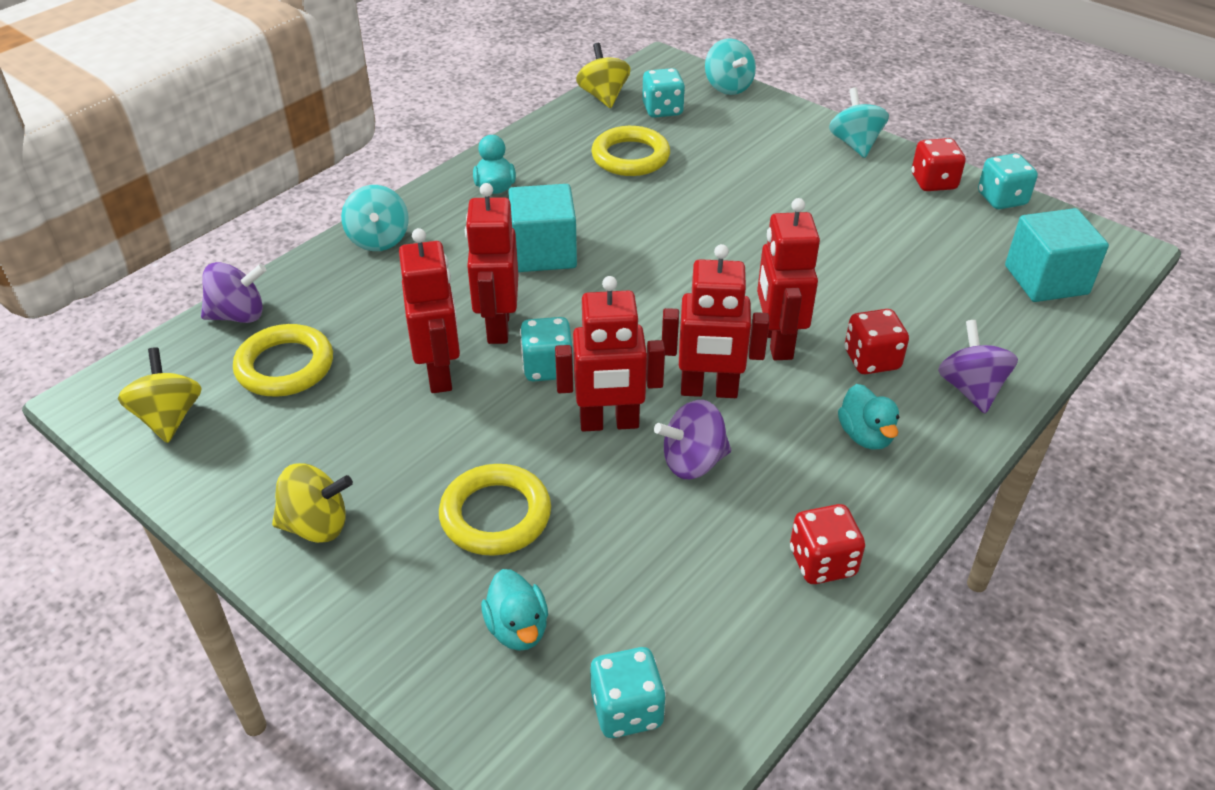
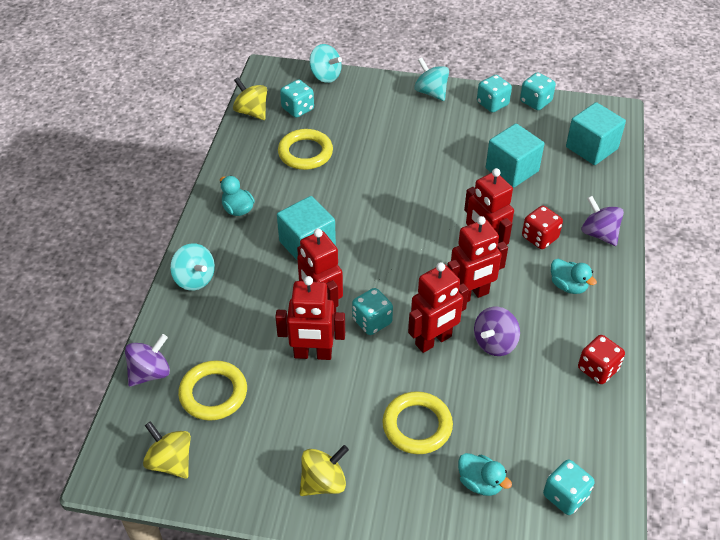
camera: 30 degrees left, 5 degrees up
red robot [399,228,460,393] -> red robot turned 135 degrees clockwise [275,276,345,360]
red dice [912,138,966,191] -> turquoise dice [477,75,512,113]
none -> turquoise cube [486,124,544,188]

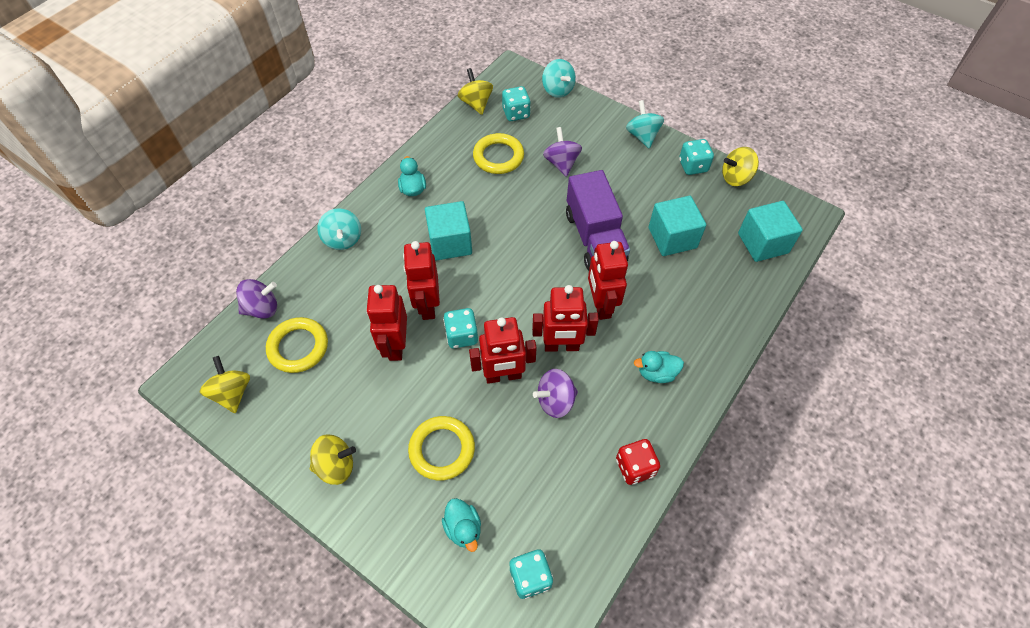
camera: 25 degrees right, 10 degrees up
red robot [275,276,345,360] -> red robot turned 60 degrees clockwise [366,285,407,361]
turquoise dice [520,72,556,110] -> yellow spinning top [722,147,759,186]
red dice [522,206,563,249] -> none
turquoise duck [551,259,597,294] -> turquoise duck turned 105 degrees clockwise [634,351,684,383]
purple spinning top [582,196,624,246] -> purple spinning top moved to [543,127,582,177]
none -> purple truck [566,170,630,271]

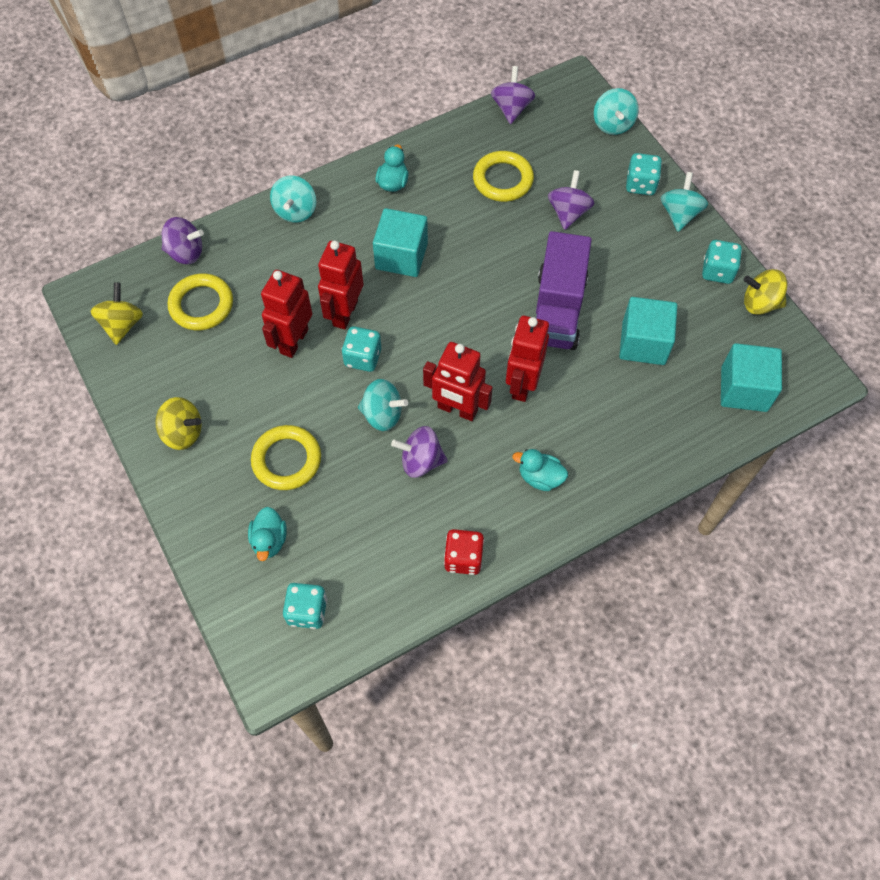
camera: 25 degrees right, 5 degrees up
yellow spinning top [458,68,493,115] -> purple spinning top [491,66,535,124]
red robot [469,317,537,384] -> turquoise spinning top [358,379,408,431]
turquoise dice [502,86,531,121] -> turquoise dice moved to [626,153,662,195]

